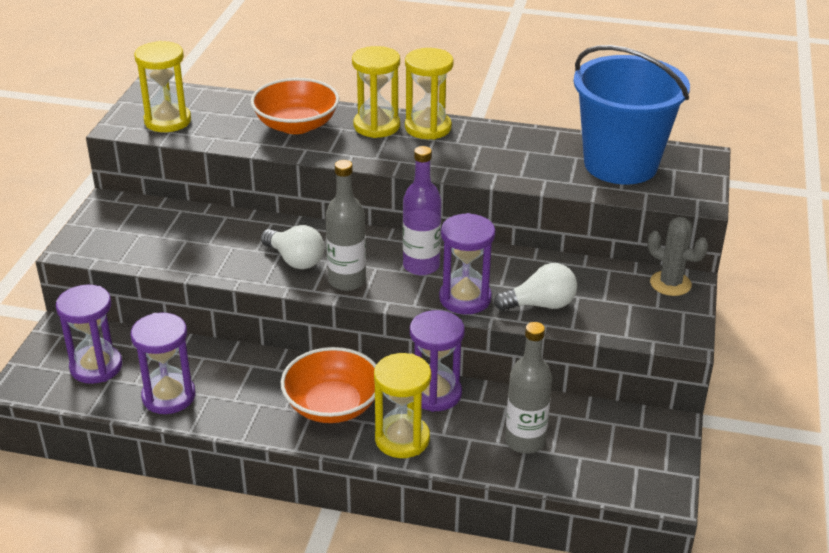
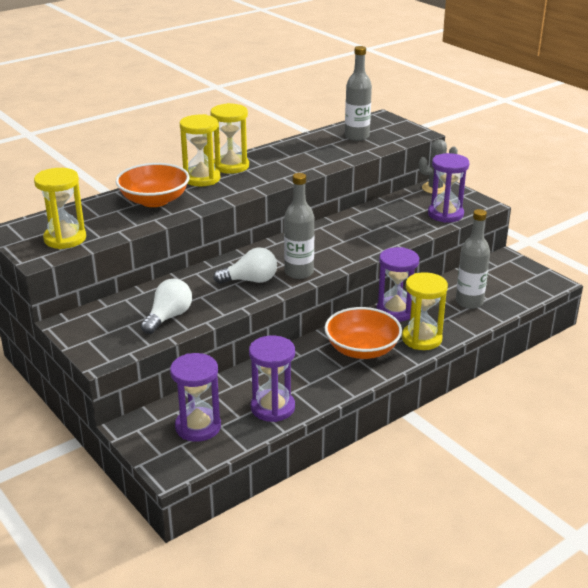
camera: 50 degrees left, 5 degrees down
purple bottle [403,146,441,275] -> none
purple hourglass [439,213,495,314] -> purple hourglass moved to [428,153,469,223]
white light bulb [494,263,577,311] -> white light bulb moved to [141,279,192,334]
blue bucket [573,45,690,184] -> grey bottle [345,46,372,141]

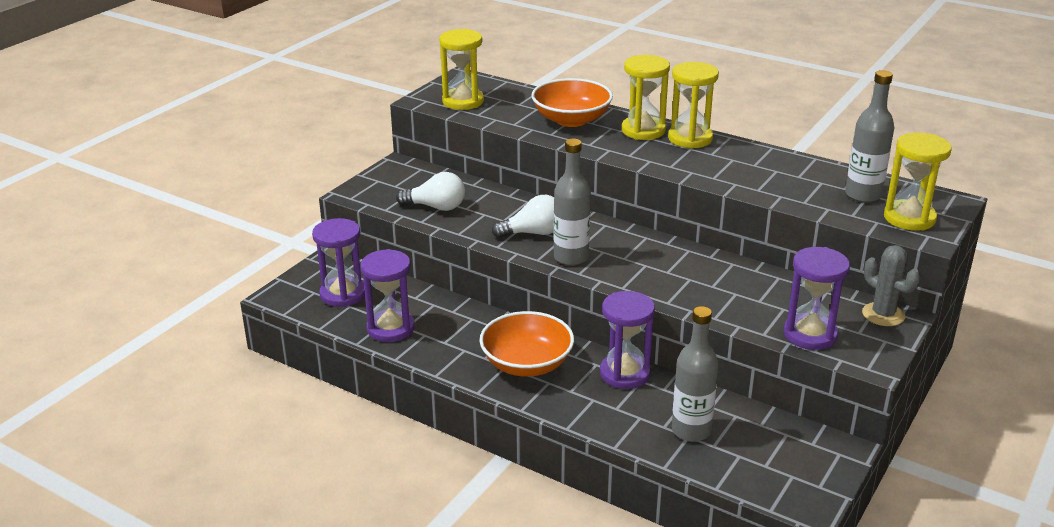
camera: 70 degrees right, 0 degrees up
white light bulb [213,248,277,284] -> white light bulb turned 75 degrees counterclockwise [492,195,554,238]
yellow hourglass [402,272,448,350] -> yellow hourglass moved to [884,133,952,231]

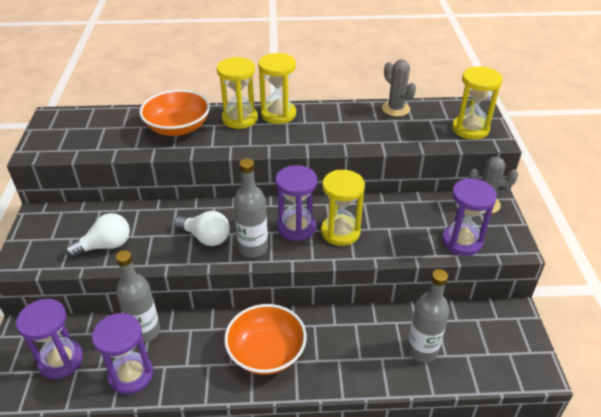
camera: 35 degrees left, 10 degrees up
yellow hourglass [439,29,484,110] -> yellow hourglass moved to [321,170,365,246]
white light bulb [492,195,554,238] -> white light bulb turned 75 degrees clockwise [174,211,230,246]
purple hourglass [600,291,655,389] -> purple hourglass moved to [275,165,317,241]
grey bottle [845,70,894,203] -> grey bottle moved to [116,250,160,343]
none -> grey cactus [382,59,416,117]

